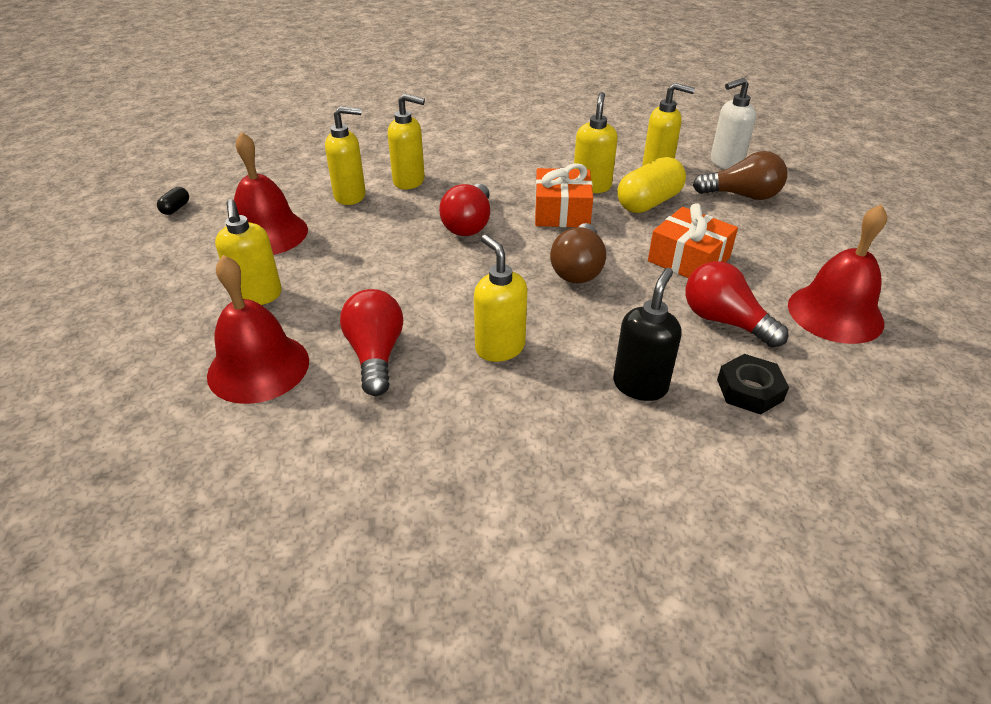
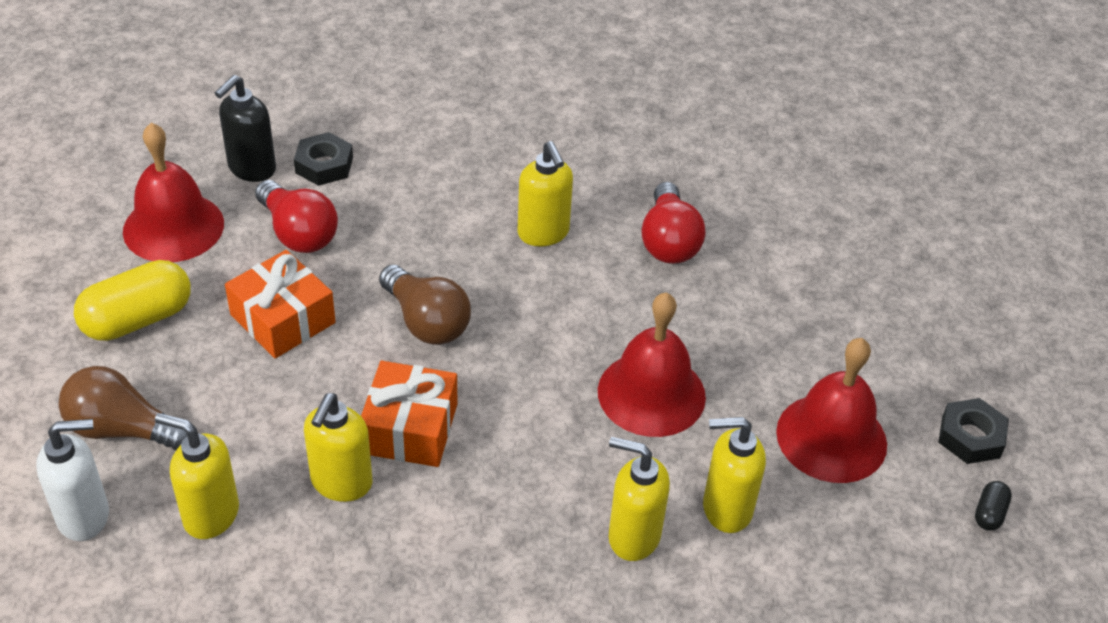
camera: 175 degrees left, 5 degrees up
red bell [207,255,309,404] -> red bell moved to [598,292,706,437]
yellow soap dispenser [215,199,282,305] -> none
red light bulb [439,184,490,236] -> none
brown light bulb [550,223,606,283] -> brown light bulb turned 120 degrees clockwise [379,265,471,345]
black soap dispenser [613,268,682,401] -> black soap dispenser moved to [215,75,276,182]
yellow capsule [617,157,686,213] -> yellow capsule moved to [74,260,191,341]
none -> black nut [938,398,1009,464]

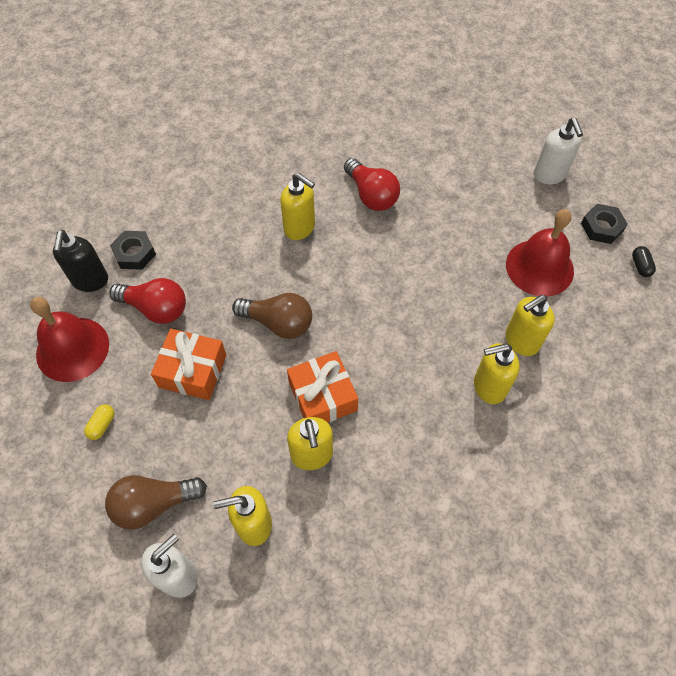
camera: 30 degrees left, 15 degrees up
yellow capsule [74,260,191,341] -> yellow capsule [84,404,114,440], size x0.45
red bell [598,292,706,437] -> none
none -> white soap dispenser [534,118,583,184]

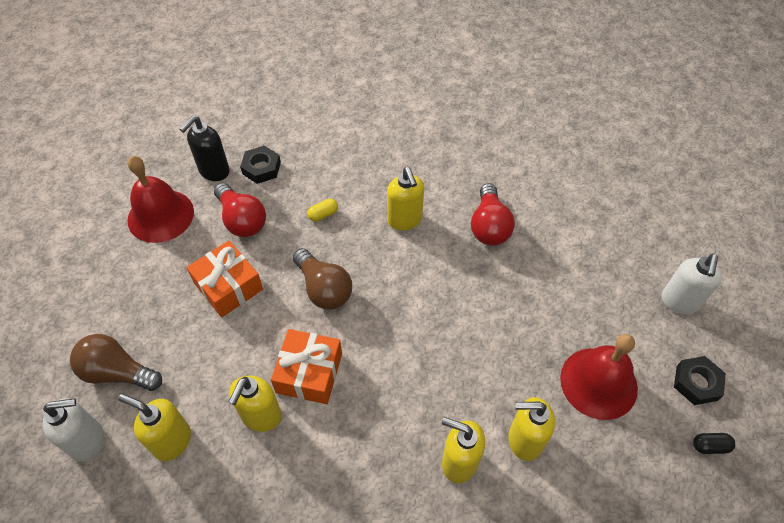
camera: 35 degrees right, 5 degrees down
yellow capsule [84,404,114,440] -> yellow capsule moved to [307,199,338,222]
black capsule [632,246,656,277] -> black capsule turned 60 degrees clockwise [693,433,735,454]

